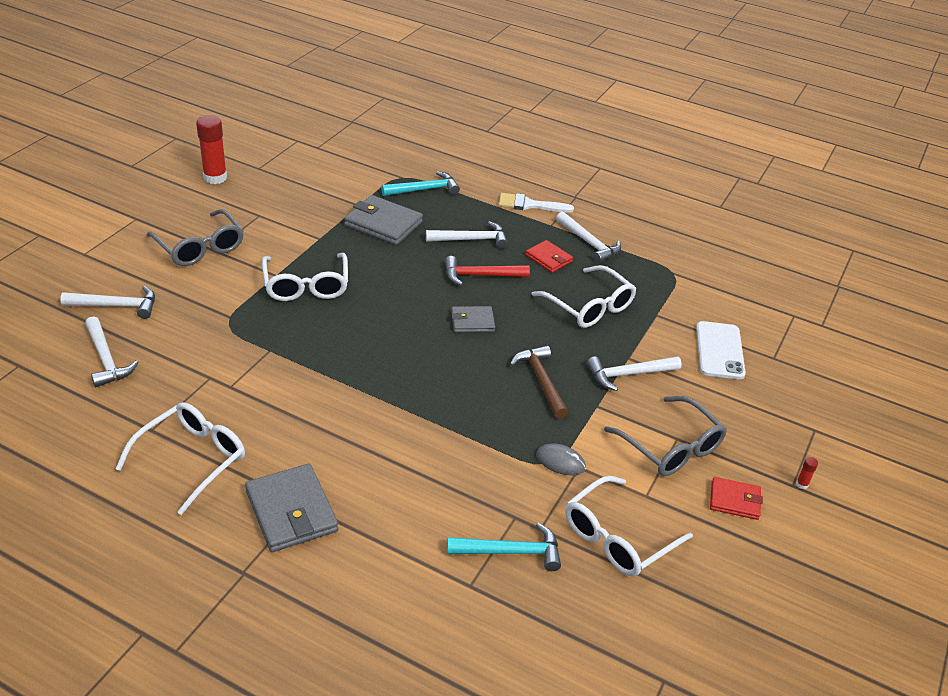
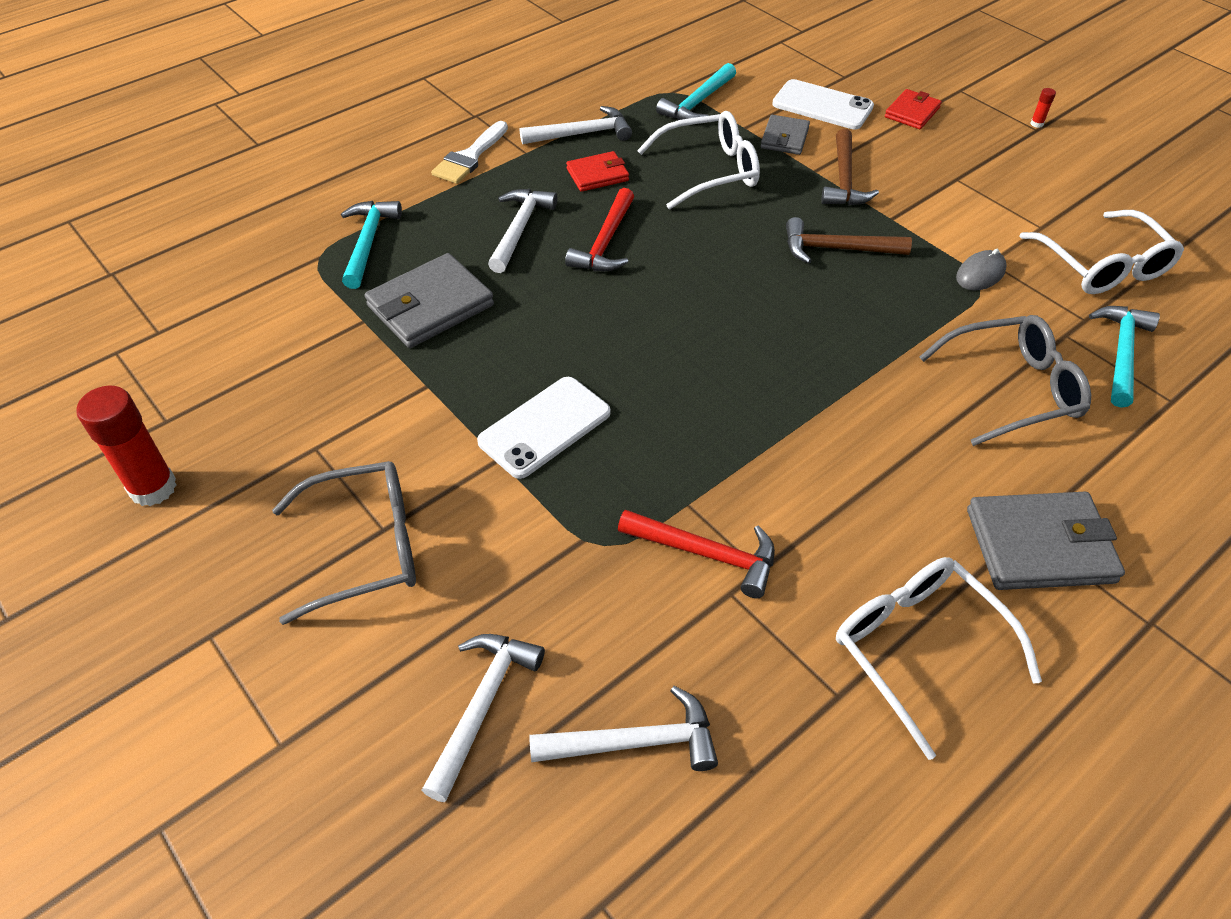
camera: 65 degrees left, 10 degrees up
white glasses [262,253,348,301] -> white phone [477,377,611,479]
grey wallet [451,306,495,332] -> grey wallet moved to [761,115,810,155]
white hammer [587,356,682,391] -> brown hammer [821,129,879,205]
grey glasses [604,396,727,476] -> grey glasses moved to [919,315,1091,446]
red wallet [710,477,763,520] -> red wallet moved to [885,89,942,129]
none -> red hammer [618,510,775,598]
none -> turquoise hammer [656,63,736,120]

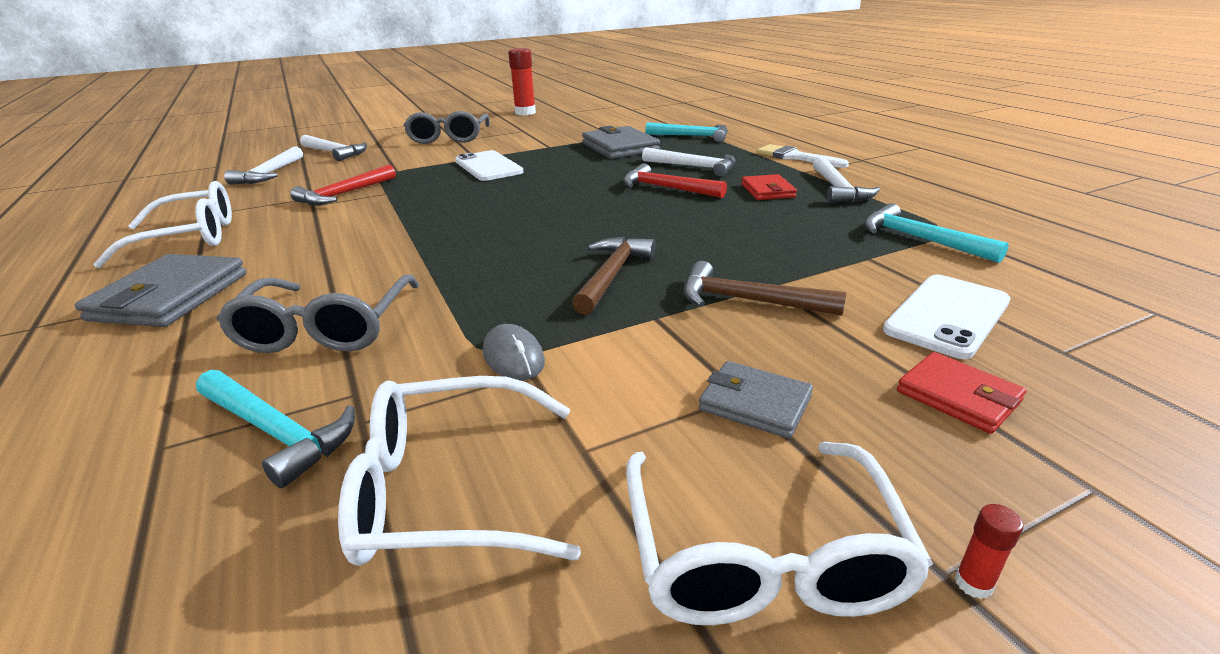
camera: 105 degrees right, 20 degrees down
white glasses [637,111,760,209] -> white glasses moved to [626,442,933,625]
grey wallet [761,115,810,155] -> grey wallet moved to [699,361,813,439]

